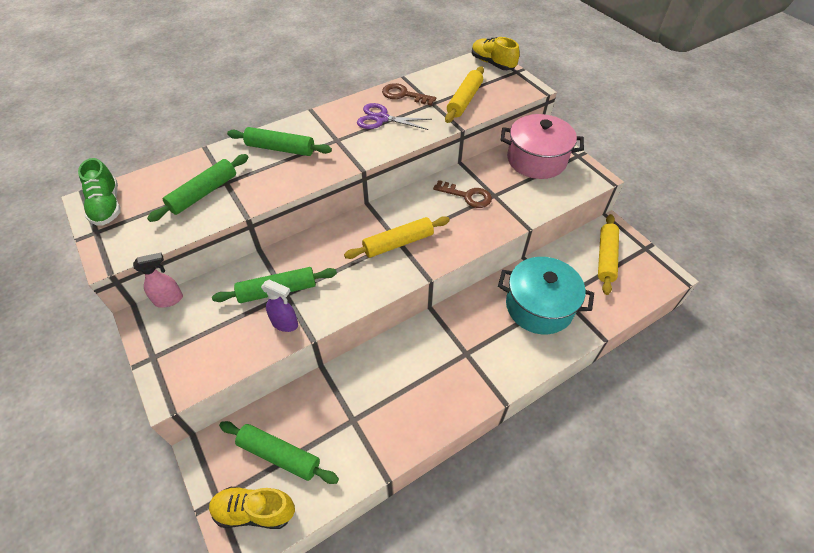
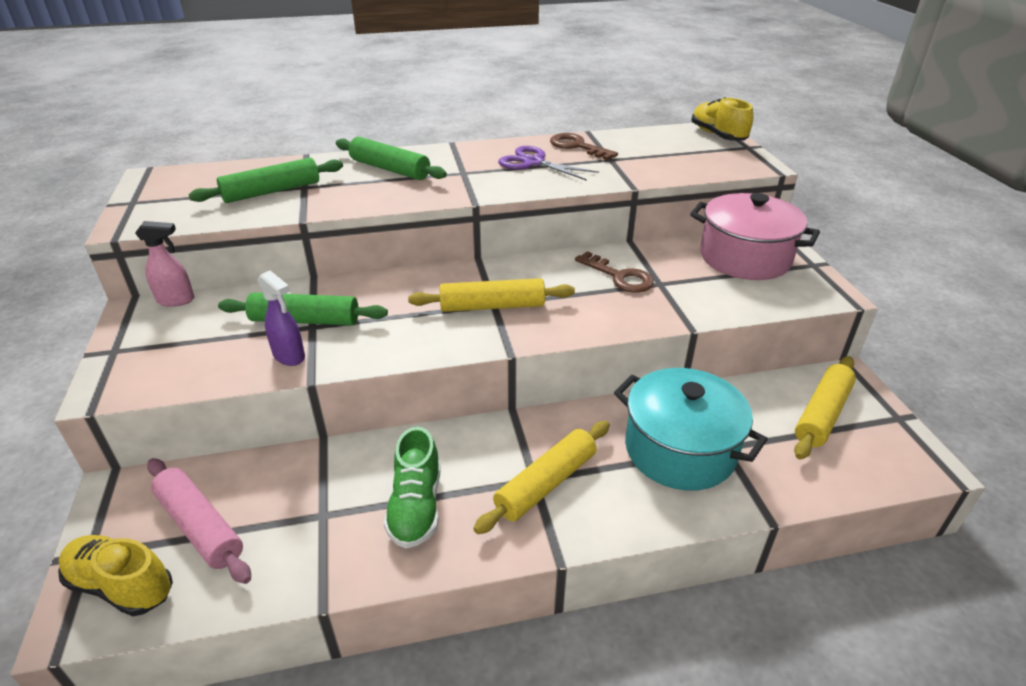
camera: 20 degrees right, 15 degrees down
green shoe [78,158,121,226] -> green shoe moved to [384,427,440,549]
green rolling pin [219,421,339,484] -> pink rolling pin [147,458,251,584]
yellow rolling pin [445,66,484,123] -> yellow rolling pin moved to [473,421,610,534]

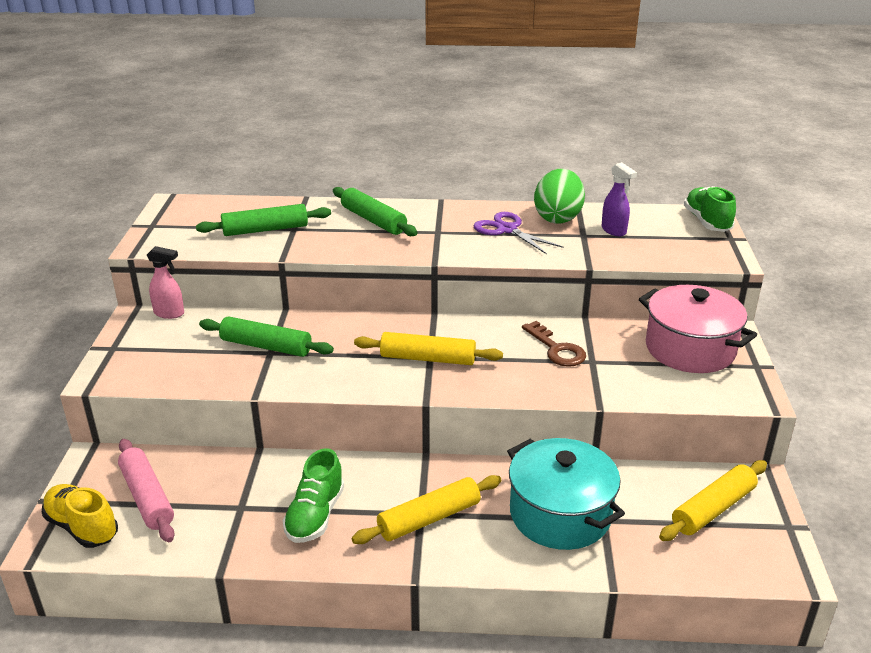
camera: 15 degrees right, 5 degrees down
purple spray bottle [258,271,305,366] -> purple spray bottle moved to [601,162,637,236]
brown key [550,133,618,160] -> green egg [534,169,585,224]
yellow shoe [692,97,753,141] -> green shoe [684,186,736,232]

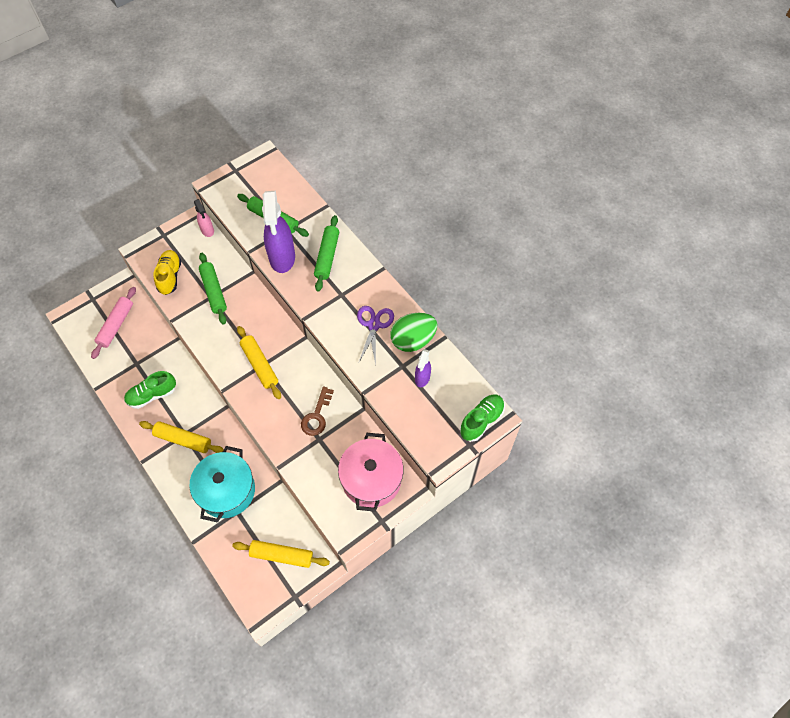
camera: 50 degrees right, 30 degrees up
yellow shoe [42,484,118,548] -> yellow shoe moved to [154,250,181,295]
none -> purple spray bottle [262,191,295,273]

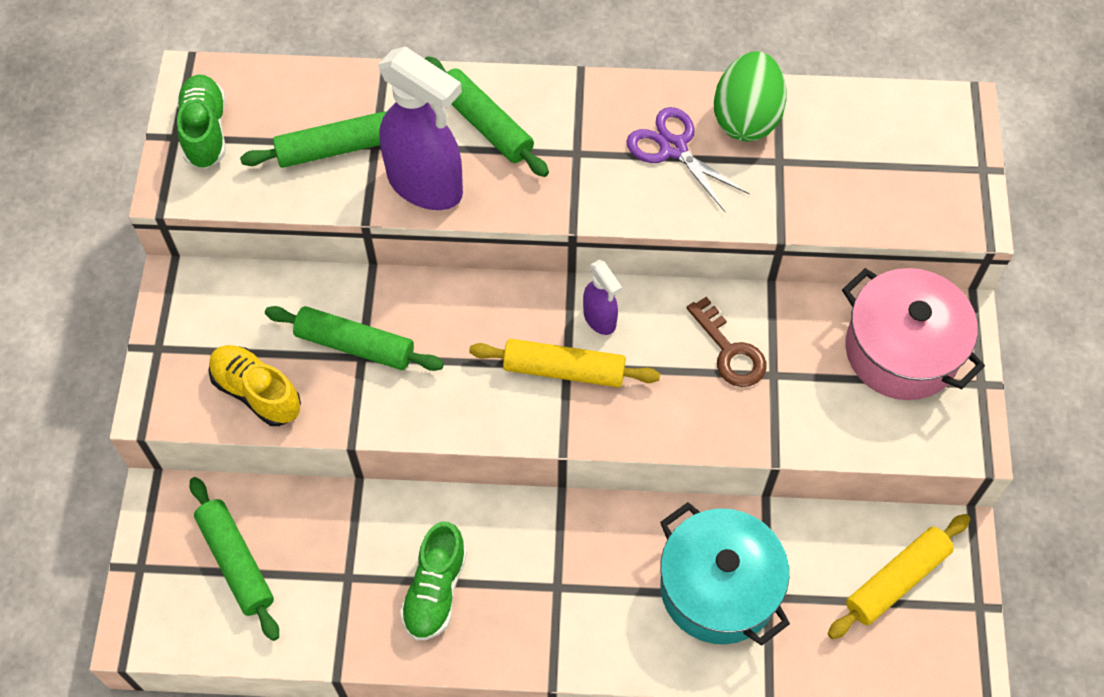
camera: 50 degrees left, 0 degrees up
pink rolling pin [91,287,136,359] -> green rolling pin [189,477,279,641]
yellow rolling pin [139,421,224,453] -> none
pink spray bottle [194,199,214,237] -> none
purple spray bottle [415,349,431,387] -> purple spray bottle moved to [583,260,622,335]
green shoe [460,394,505,441] -> green shoe moved to [177,75,226,169]

